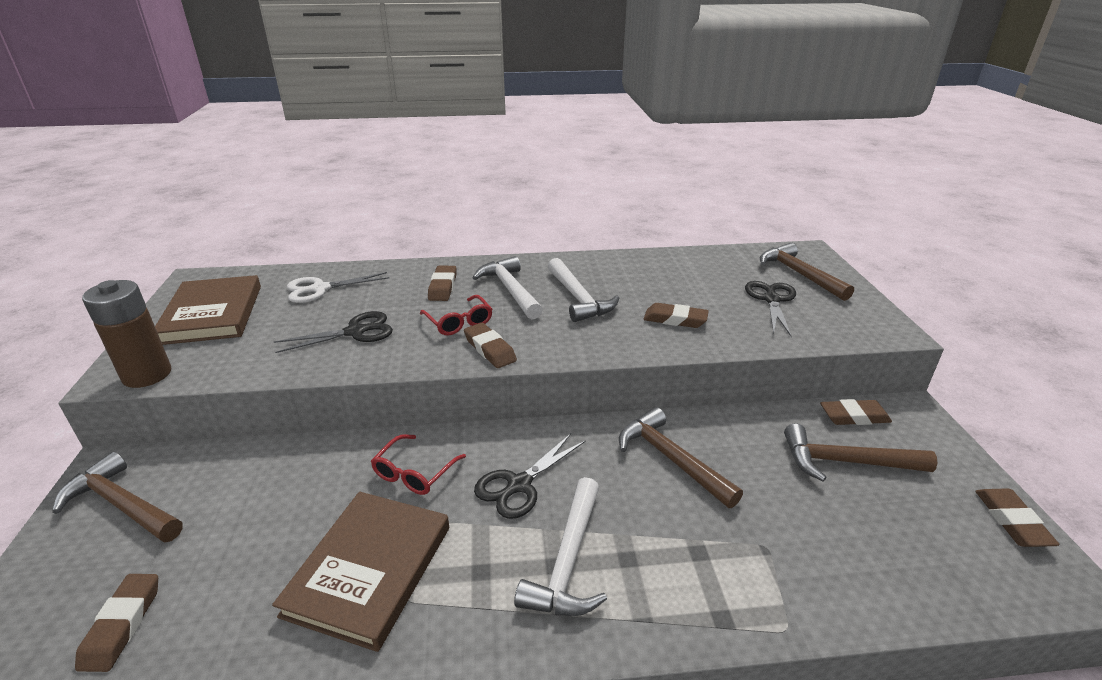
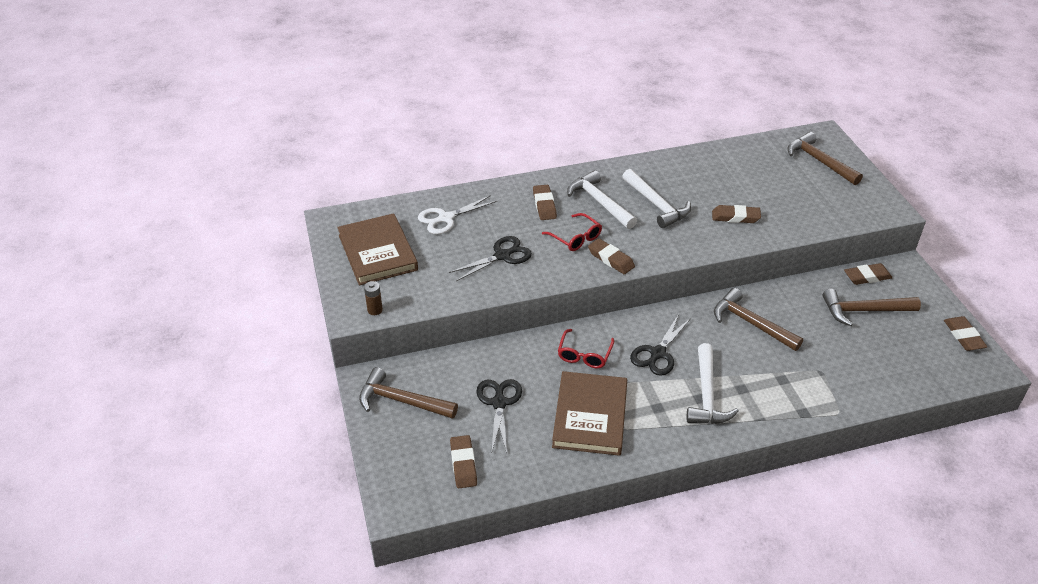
camera: 10 degrees left, 10 degrees up
brown battery [82,280,171,388] -> brown battery [364,281,383,315], size x0.46
black scissors [745,281,796,337] -> black scissors moved to [476,379,522,453]

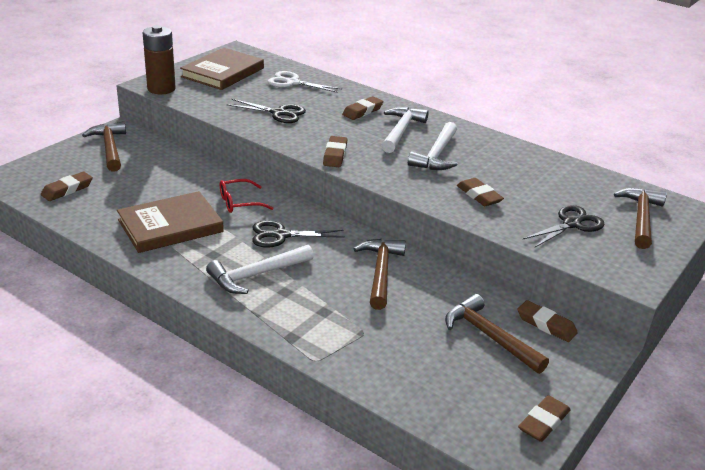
camera: 50 degrees right, 10 degrees down
brown battery [364,281,383,315] -> brown battery [143,25,176,94], size x2.15
black scissors [476,379,522,453] -> black scissors moved to [523,205,605,247]
red glasses [542,213,602,251] -> none

